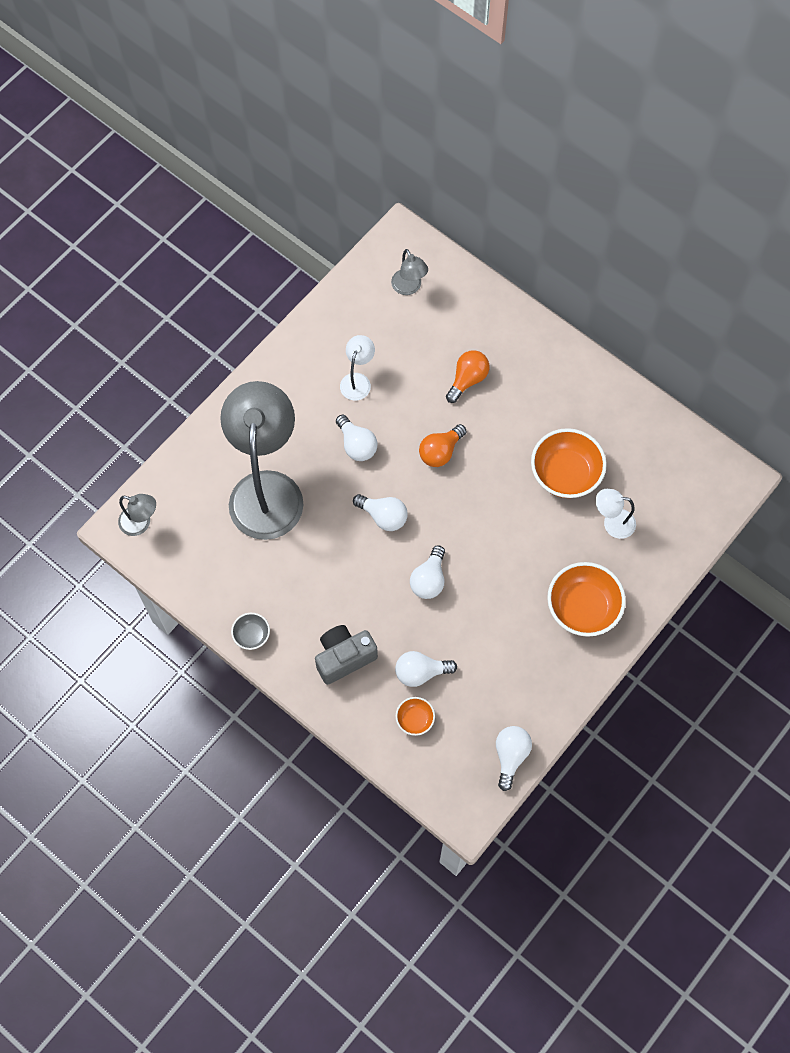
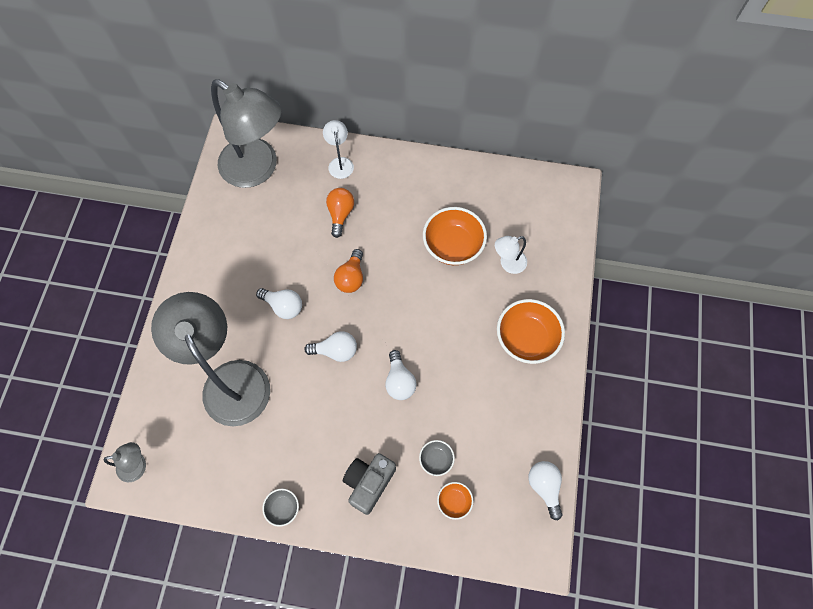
camera: 30 degrees left, 0 degrees up
white lamp [340,335,375,401] -> white lamp moved to [323,120,354,179]
grey lamp [391,249,428,295] -> grey lamp [211,79,282,188], size x2.34
white light bulb [395,651,457,687] -> grey bowl [419,440,455,476]

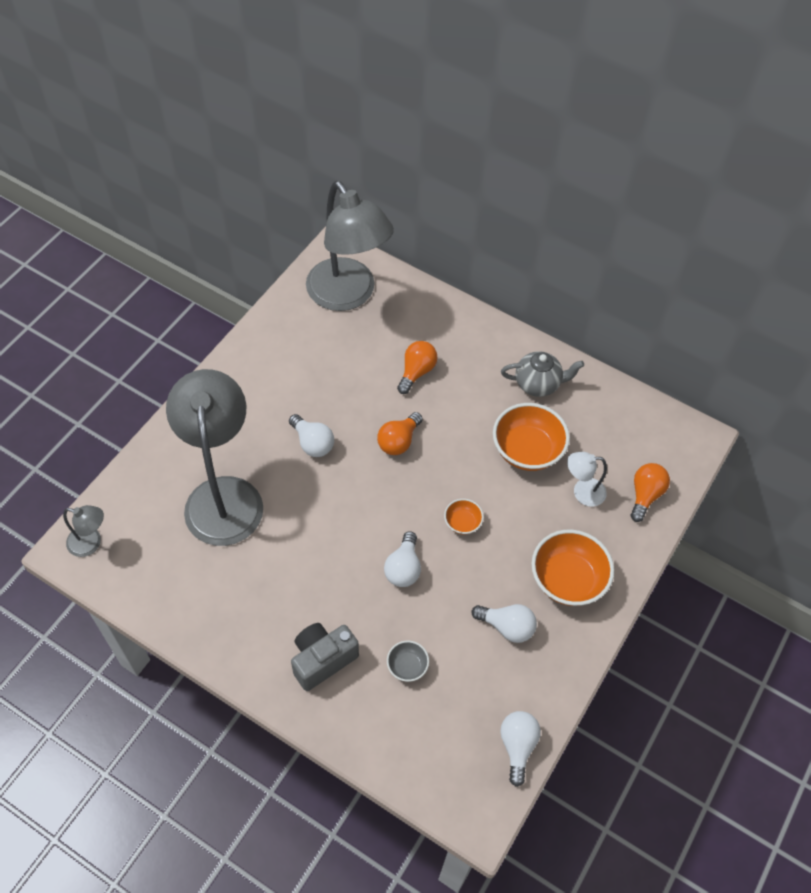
camera: 20 degrees right, 10 degrees down
grey bowl [262,489,299,527] -> none
white light bulb [304,331,357,362] -> white light bulb moved to [472,604,537,643]
white lamp [323,120,354,179] -> none
orange bowl [437,482,473,520] -> orange bowl moved to [444,499,484,535]
none -> grey teapot [501,351,584,397]
none -> orange light bulb [631,463,670,522]

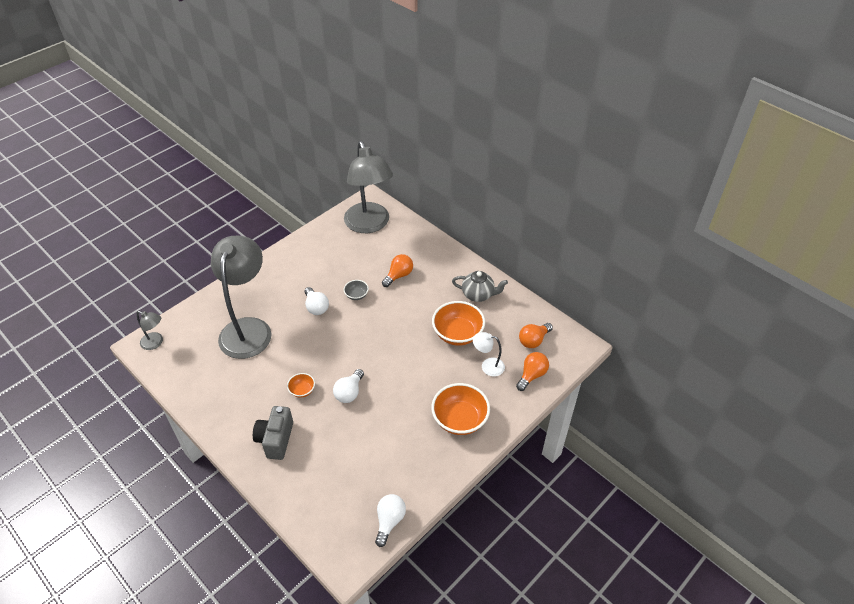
camera: 15 degrees right, 10 degrees down
grey camera [291,623,359,691] -> grey camera turned 60 degrees counterclockwise [253,406,293,460]
orange light bulb [377,412,423,455] -> orange light bulb moved to [519,323,553,348]
grey bowl [387,641,429,682] -> grey bowl moved to [344,280,369,300]
orange bowl [444,499,484,535] -> orange bowl moved to [287,373,315,397]
white light bulb [472,604,537,643] -> none

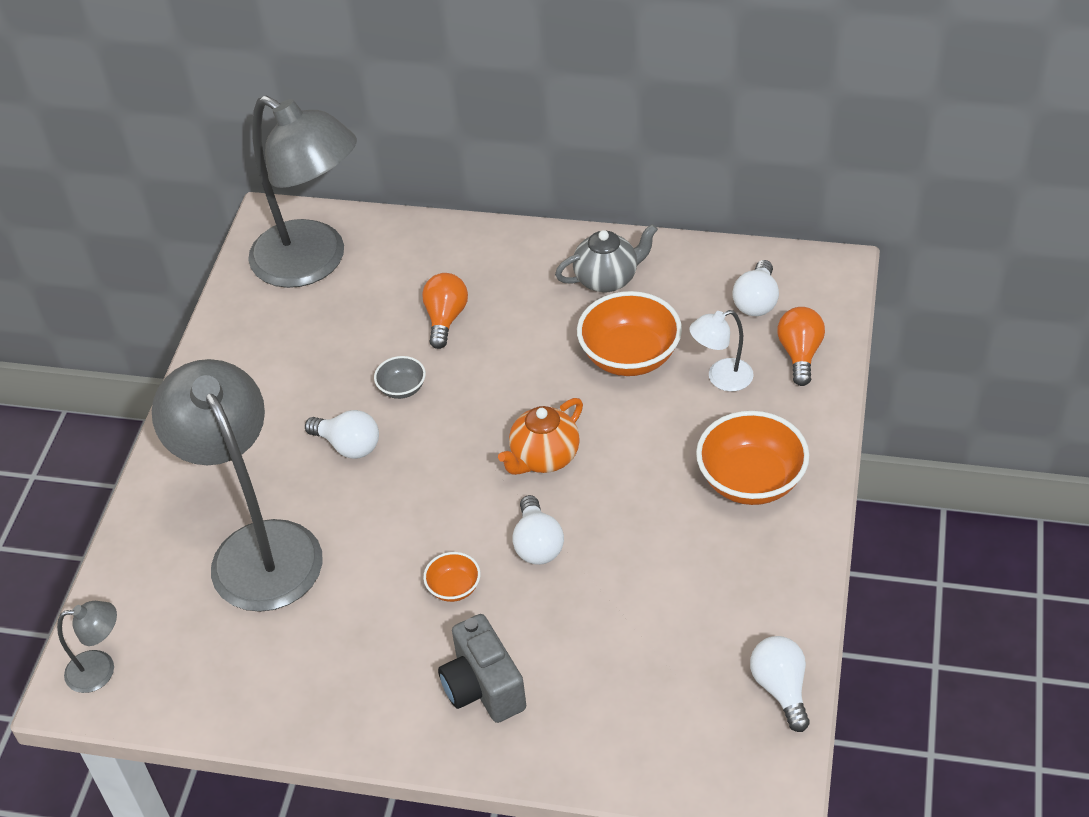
camera: 30 degrees left, 0 degrees up
orange light bulb [519,323,553,348] -> white light bulb [732,260,779,316]
none -> orange teapot [498,398,583,475]

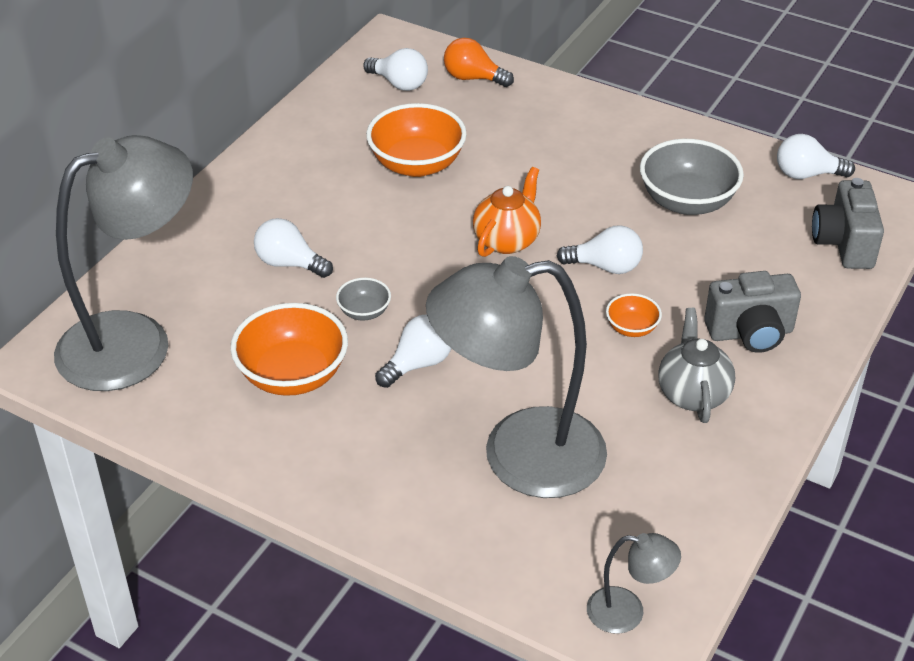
camera: 75 degrees left, 5 degrees down
grey lamp [57,601,117,693] -> grey lamp turned 90 degrees clockwise [587,533,681,634]
orange light bulb [422,273,468,349] -> white light bulb [254,218,333,278]
orange teapot [498,398,583,475] -> orange teapot turned 120 degrees counterclockwise [473,167,541,257]
grey teapot [555,224,658,293] -> grey teapot moved to [658,308,735,423]
white lamp [689,310,754,391] -> none
orange bowl [696,411,810,505] -> orange bowl moved to [230,303,348,396]
none -> grey bowl [640,139,744,215]
none -> grey camera [812,178,884,269]

